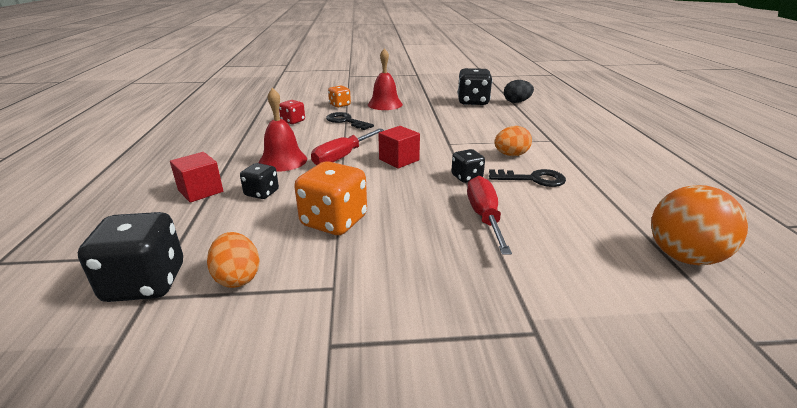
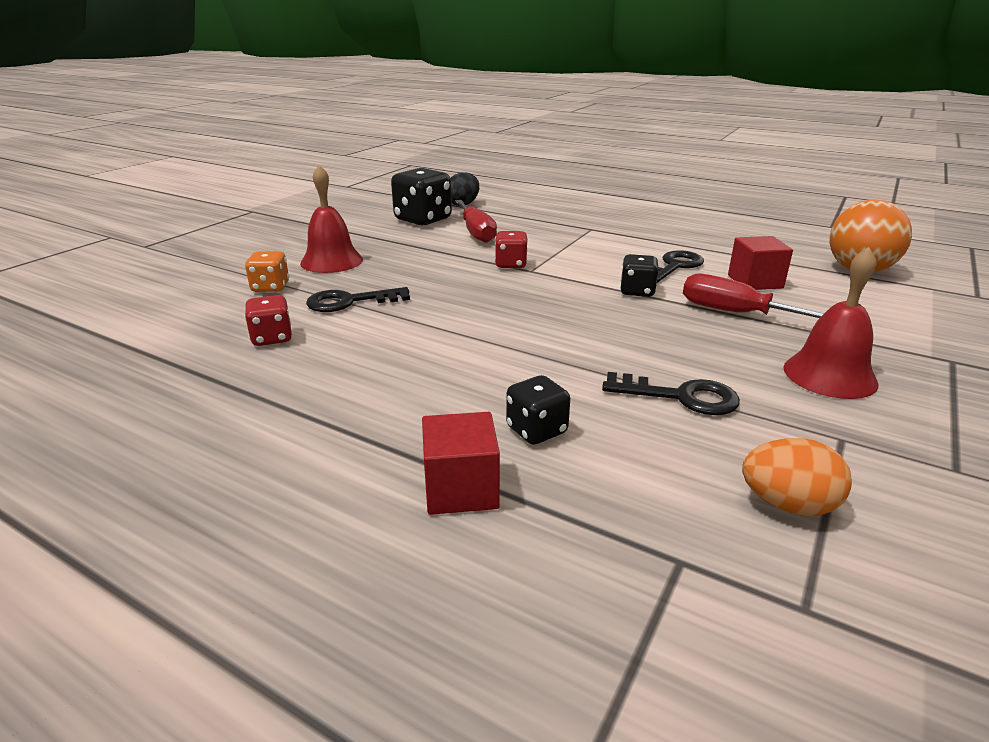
camera: 55 degrees left, 0 degrees up
black dice [78,212,183,302] -> none
red bell [259,88,307,172] -> red bell moved to [784,247,879,399]
orange dice [294,161,367,235] -> black key [602,372,740,415]
red screwdriver [311,128,384,165] -> red screwdriver moved to [455,200,497,243]
red cube [378,126,420,169] -> red cube moved to [728,236,793,290]
orange egg [494,126,532,156] -> none
none -> red dice [495,231,528,268]

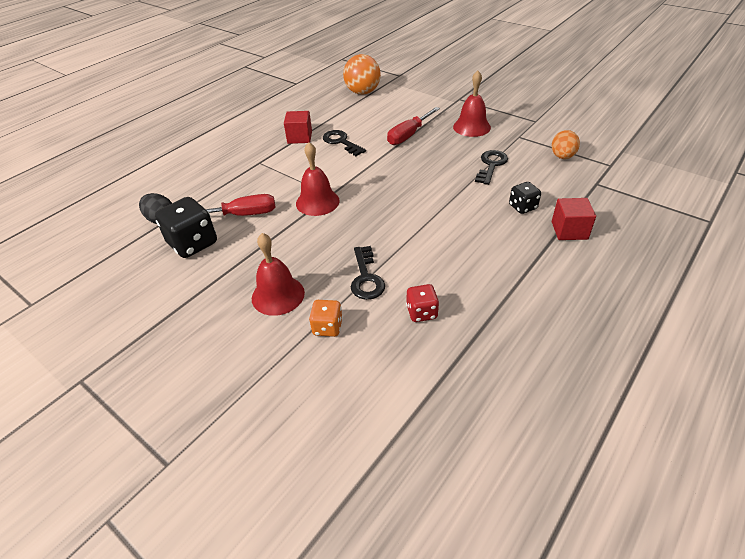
camera: 80 degrees left, 15 degrees up
red dice [495,231,528,268] -> red bell [296,142,340,216]
black dice [620,254,659,297] -> none
red cube [728,236,793,290] -> red cube moved to [284,111,312,144]

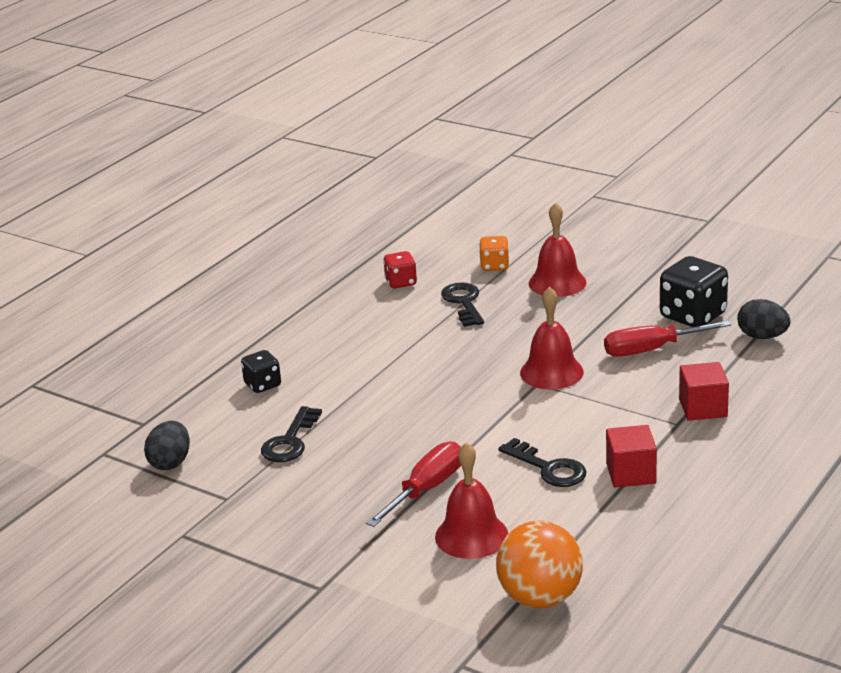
camera: 175 degrees right, 15 degrees down
red bell [453,71,491,137] -> red bell moved to [435,442,508,559]
orange egg [552,130,580,159] -> black egg [144,421,190,470]
red cube [552,198,596,240] -> red cube moved to [679,362,729,421]

